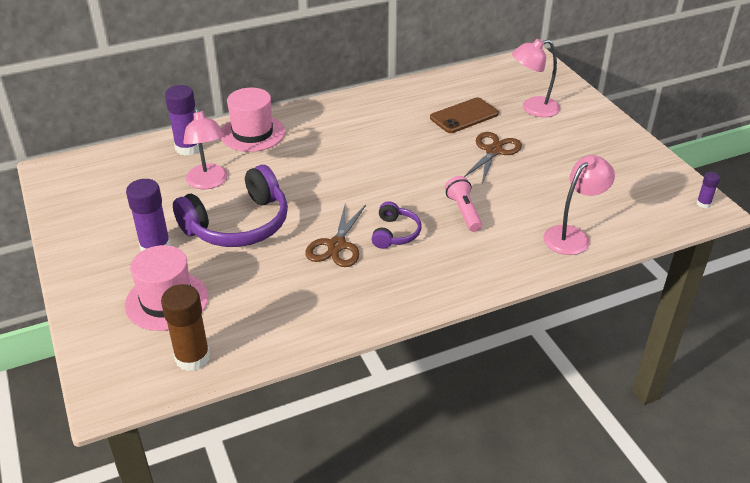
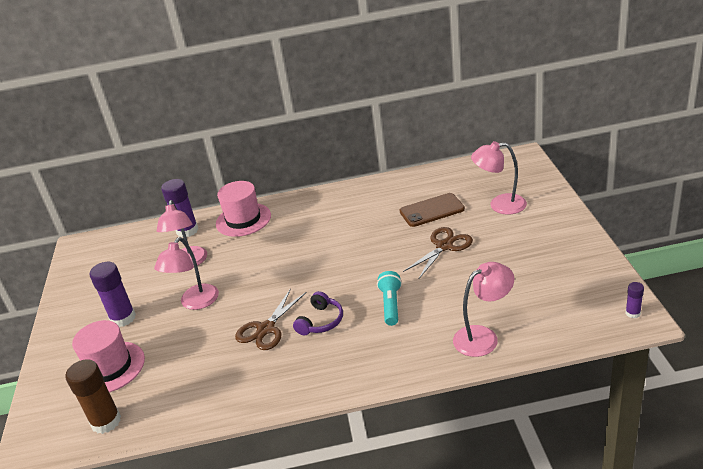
camera: 20 degrees right, 5 degrees down
purple headphones [173,165,288,247] -> pink lamp [154,237,219,310]
pink flashlight [445,176,482,232] -> turquoise flashlight [377,271,402,326]

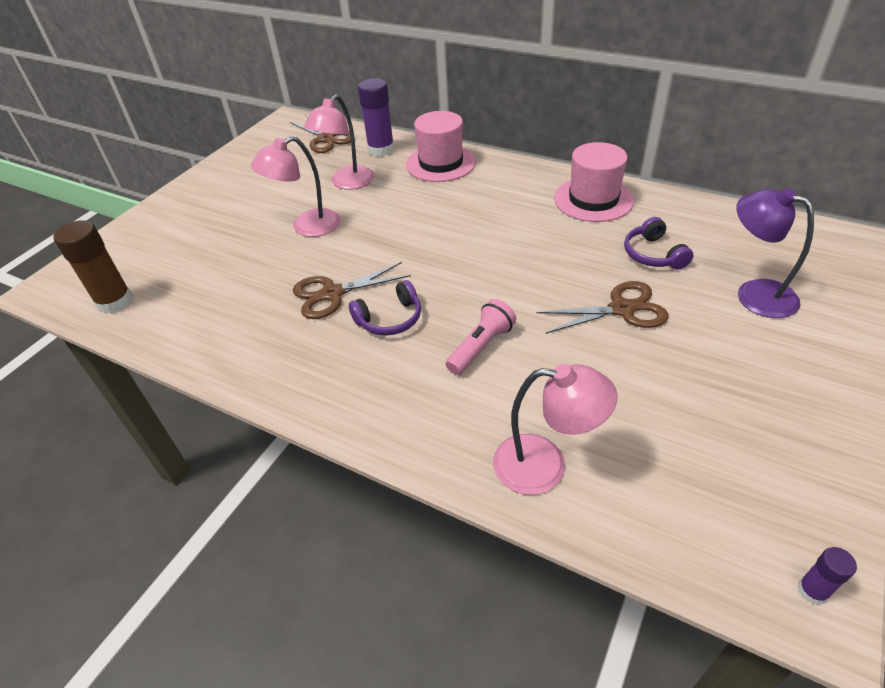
camera: 35 degrees right, 10 degrees up
pink hat [72,320,145,392] -> pink hat moved to [554,142,634,222]
purple glue stick [90,262,136,327] -> none
turquoise flashlight [377,271,402,326] -> pink flashlight [446,299,516,375]
brown phone [399,193,465,227] -> purple headphones [624,217,693,270]
pink lamp [471,141,527,215] -> purple lamp [736,188,814,318]
none -> brown scissors [290,114,351,153]

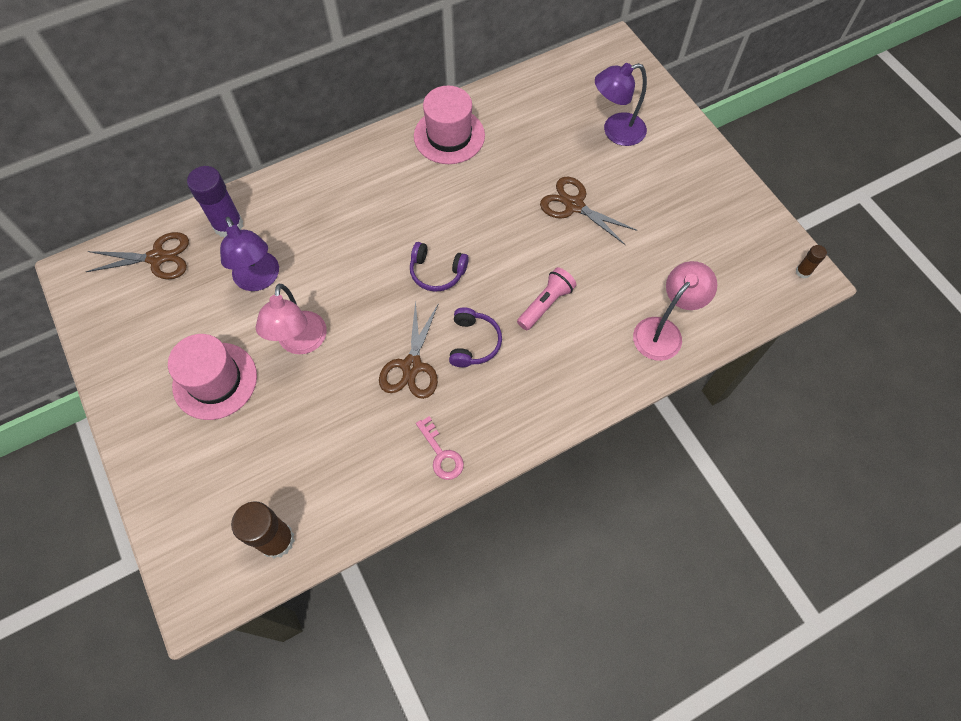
camera: 60 degrees left, 20 degrees up
pink lamp [304,94,375,190] -> purple lamp [220,217,279,291]
pink hat [406,111,476,182] -> pink hat moved to [168,334,257,420]
pink flashlight [446,299,516,375] -> pink flashlight turned 60 degrees clockwise [517,267,576,330]
brown scissors [537,281,669,334] -> brown scissors turned 75 degrees counterclockwise [540,177,637,245]
purple headphones [624,217,693,270] -> purple headphones moved to [410,242,469,292]
purple glue stick [797,547,857,605] -> brown glue stick [796,245,827,279]
none -> pink key [416,416,464,480]

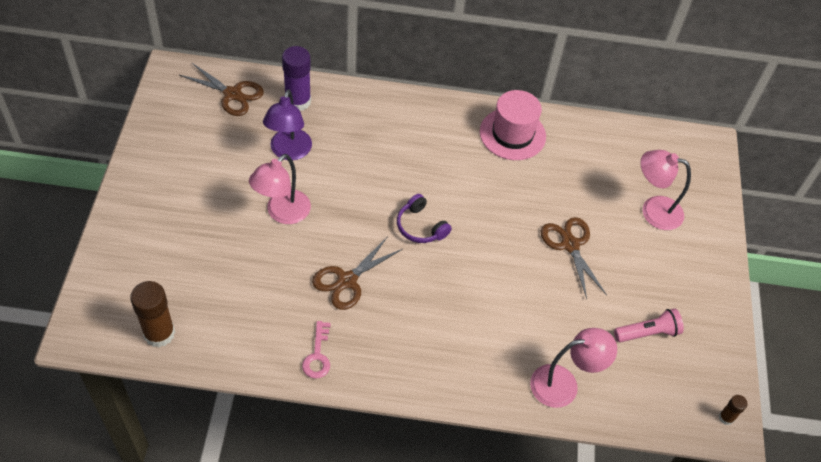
camera: 30 degrees right, 10 degrees down
pink hat [168,334,257,420] -> none
purple headphones [449,307,502,367] -> none
pink flashlight [517,267,576,330] -> pink flashlight moved to [614,308,684,342]
purple lamp [595,63,647,146] -> pink lamp [640,150,691,230]

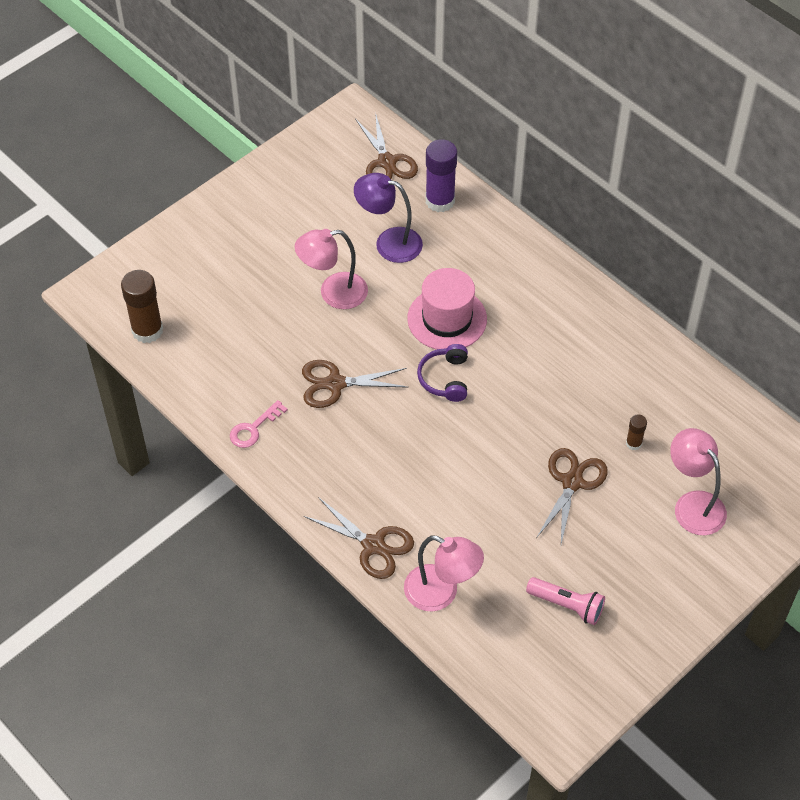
camera: 45 degrees right, 0 degrees up
purple lamp [263,89,312,160] -> purple lamp turned 60 degrees clockwise [354,173,423,263]
pink hat [480,90,546,160] -> pink hat moved to [407,268,487,350]
brown glue stick [719,395,748,425] -> brown glue stick moved to [626,415,647,450]
none -> brown scissors [303,497,414,579]

